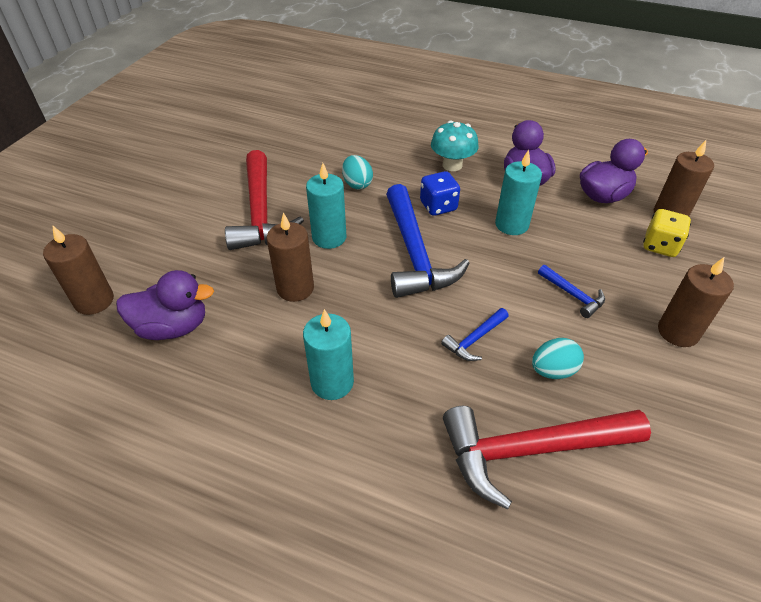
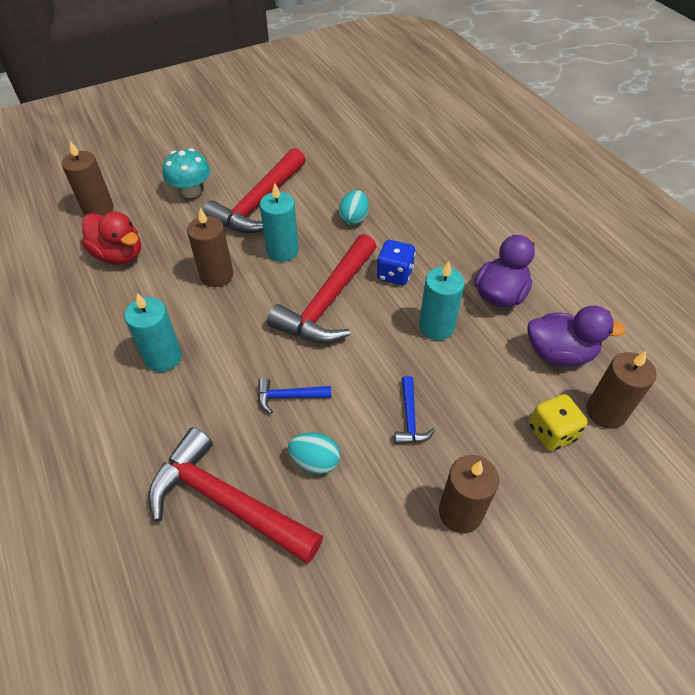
camera: 40 degrees right, 5 degrees up
purple duck [116,270,214,340] -> red duck [82,211,141,264]
blue hammer [386,184,469,298] -> red hammer [267,234,377,343]
turquoise mushroom [431,121,479,171] -> turquoise mushroom moved to [163,148,210,198]

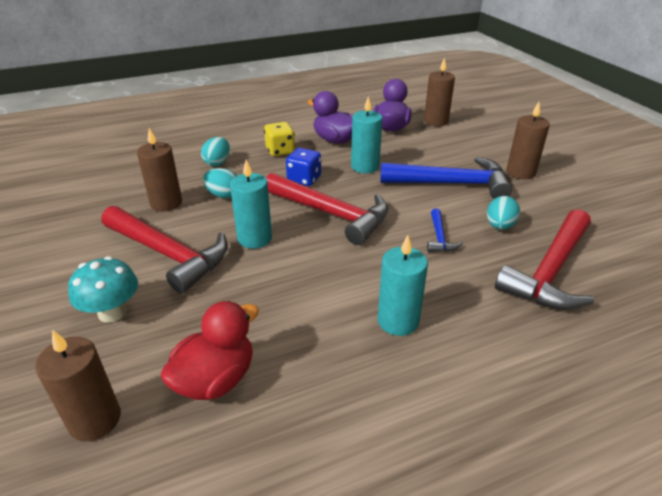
camera: 85 degrees left, 15 degrees down
brown candle [187,208,233,287] -> brown candle moved to [137,128,182,212]
blue hammer [394,376,435,444] -> blue hammer [380,157,512,199], size x2.20
yellow dice [529,394,588,451] -> yellow dice moved to [264,122,295,156]
none -> turquoise egg [201,137,230,166]

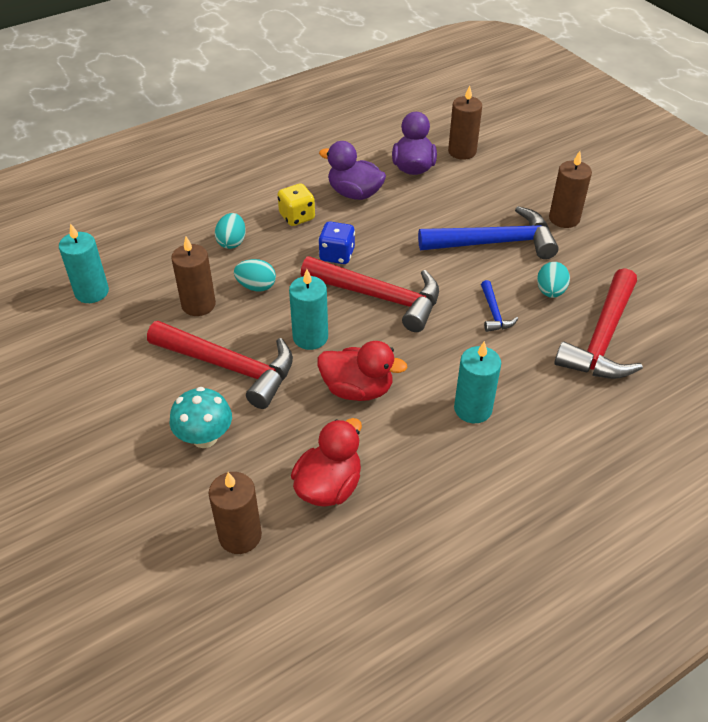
camera: 10 degrees left, 10 degrees up
turquoise candle [351,96,382,173] -> turquoise candle moved to [59,223,109,303]
none -> red duck [317,341,408,401]

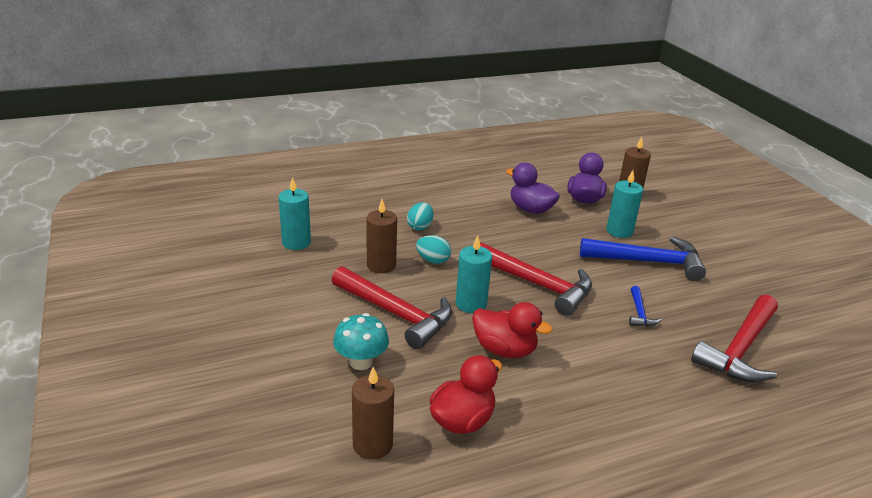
camera: 10 degrees right, 15 degrees down
yellow dice [277,183,315,226] -> none
blue dice [318,221,355,264] -> none
turquoise candle [454,341,501,423] -> turquoise candle moved to [606,170,643,238]
turquoise egg [537,262,570,298] -> none
brown candle [549,151,592,228] -> none

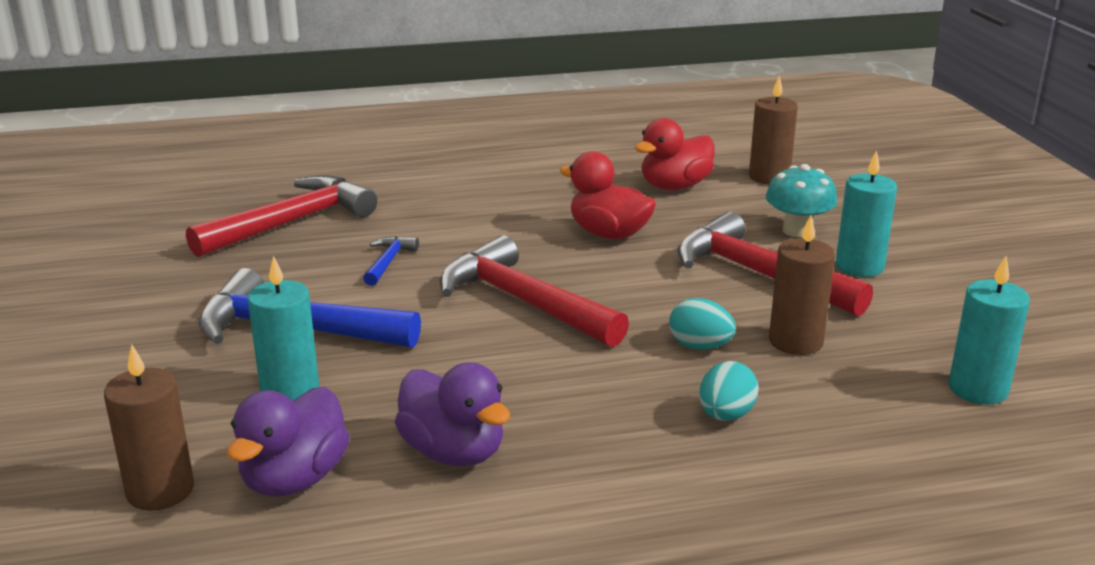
camera: 170 degrees left, 5 degrees down
turquoise candle [456,235,492,313] -> turquoise candle moved to [836,150,897,277]

